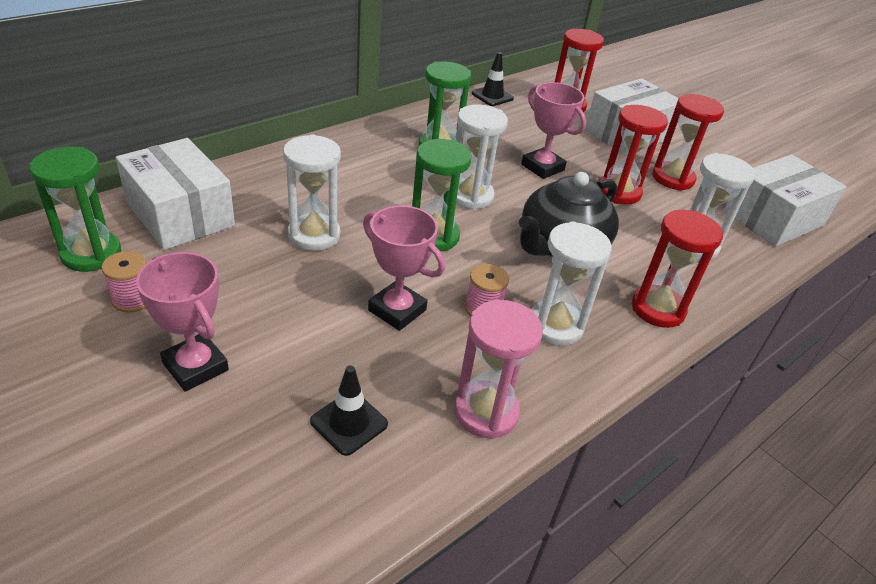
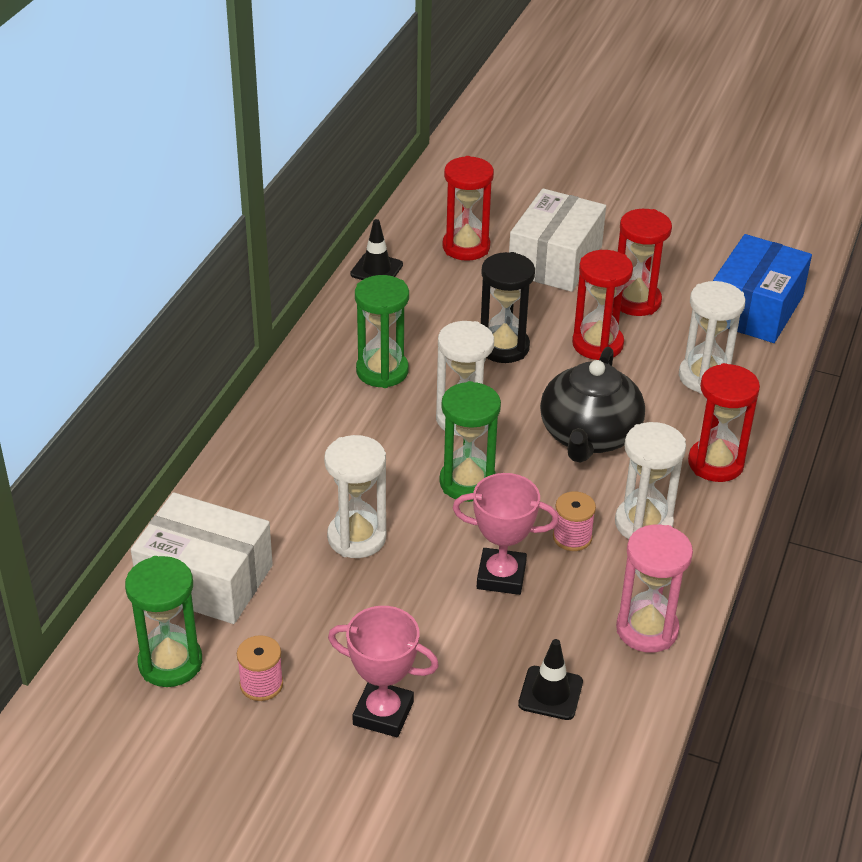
camera: 25 degrees left, 0 degrees up
pink trophy [521,82,586,179] -> black hourglass [481,252,535,363]
white box [724,154,847,247] -> blue box [713,234,812,343]

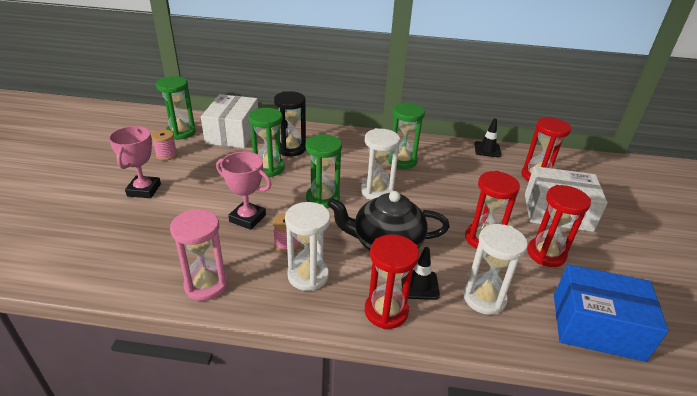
camera: 75 degrees right, 5 degrees down
white hourglass [324,435,386,558] -> green hourglass [249,108,285,177]
pink trophy [453,473,559,595] -> pink trophy turned 60 degrees counterclockwise [216,152,272,230]
black hourglass [481,252,535,363] -> black hourglass moved to [274,91,306,156]
black traffic cone [518,639,583,720] -> black traffic cone moved to [401,247,440,300]

